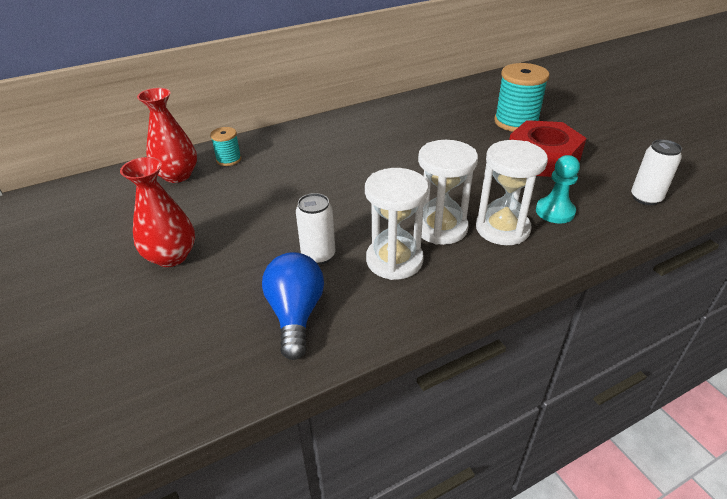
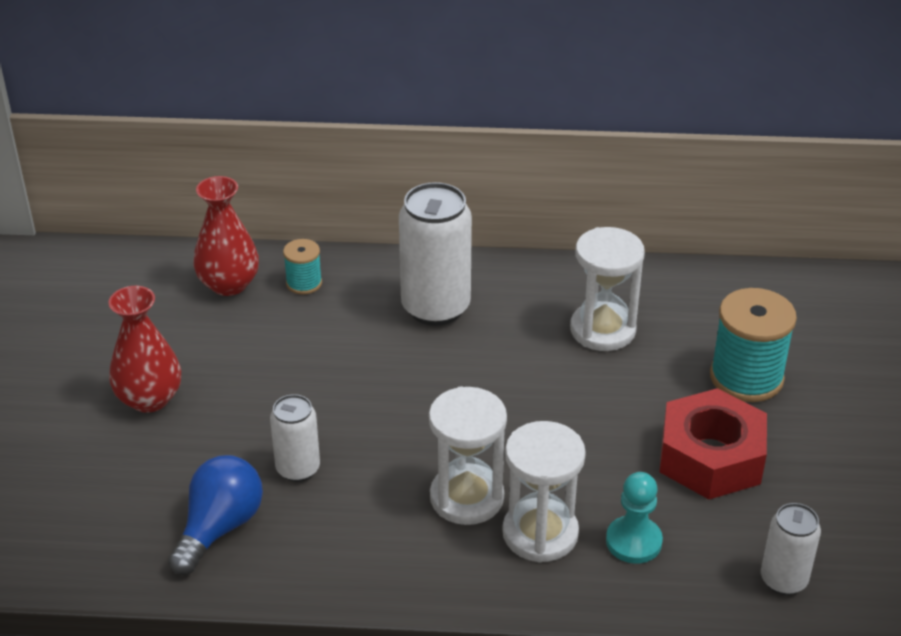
camera: 30 degrees right, 0 degrees up
white hourglass [365,168,429,280] -> white hourglass moved to [570,227,645,351]
none -> white can [399,182,472,326]

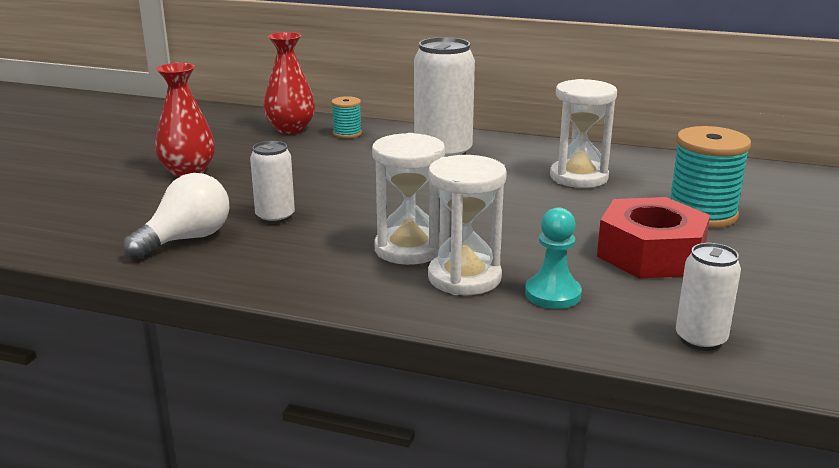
camera: 15 degrees right, 15 degrees down
blue light bulb [168,455,263,575] -> white light bulb [123,173,229,259]

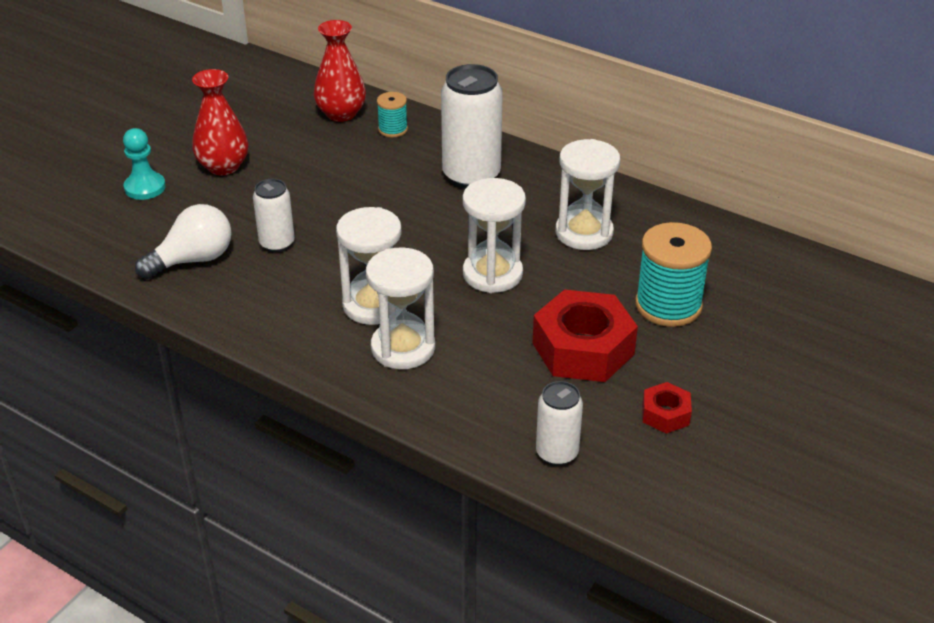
camera: 15 degrees right, 15 degrees up
turquoise pawn [525,207,582,309] -> turquoise pawn moved to [123,128,166,200]
none -> white hourglass [463,178,526,293]
none -> red nut [642,382,692,434]

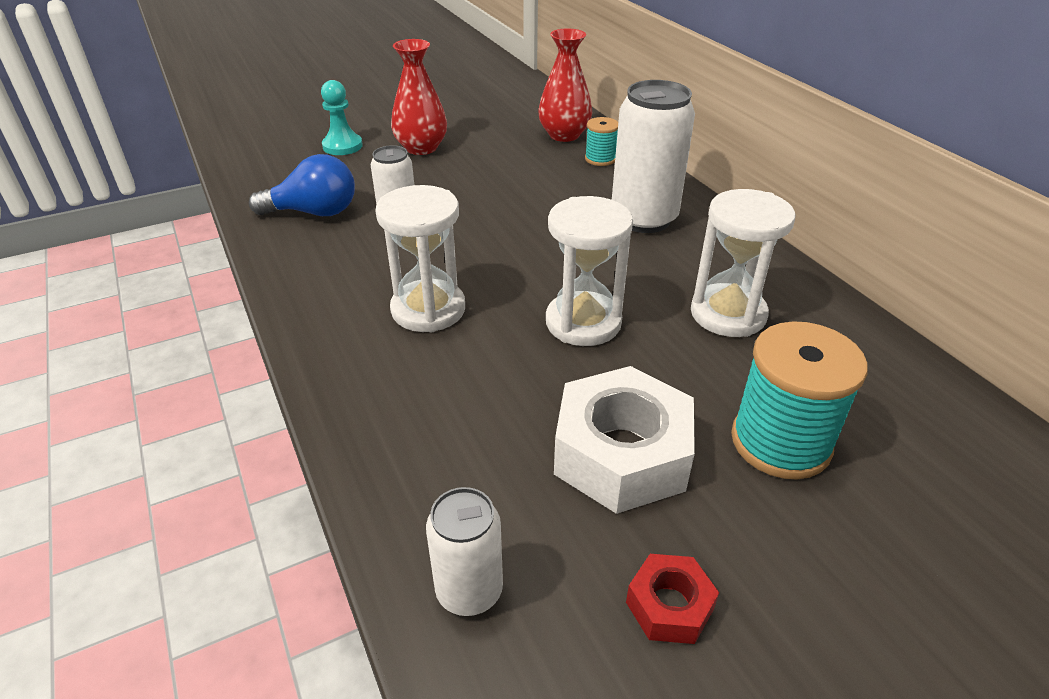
camera: 30 degrees right, 0 degrees up
white light bulb [135,204,232,279] -> blue light bulb [249,154,355,216]
white hourglass [366,247,435,369] -> none
red nut [533,289,638,382] -> white nut [554,366,695,514]

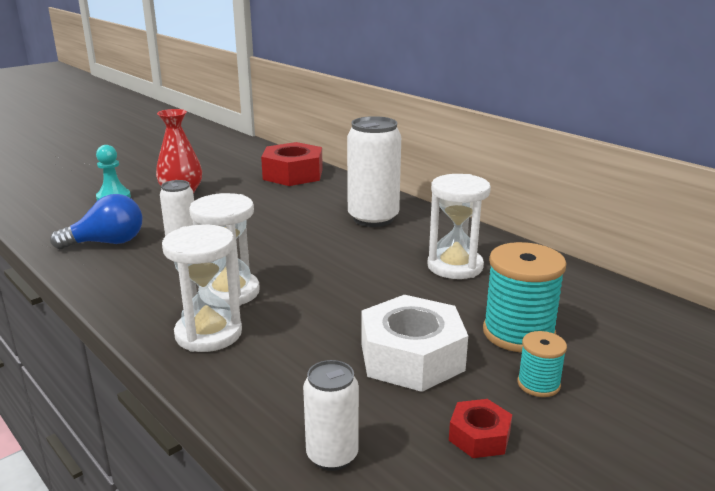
camera: 15 degrees left, 15 degrees down
red vase [538,29,592,142] -> red nut [261,142,323,186]
white hourglass [546,196,633,346] -> white hourglass moved to [162,224,242,352]
turquoise spool [585,117,618,166] -> turquoise spool moved to [517,331,567,397]

